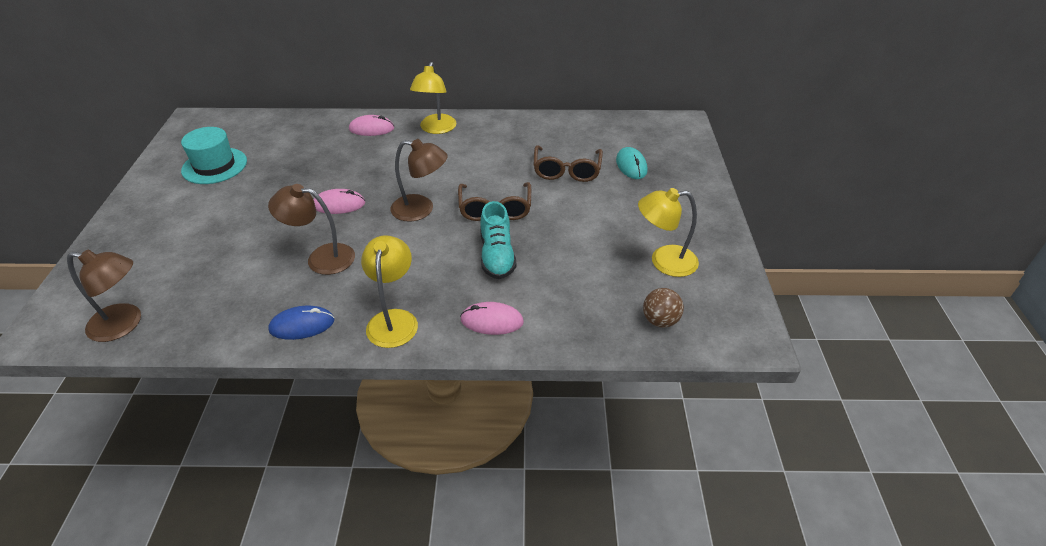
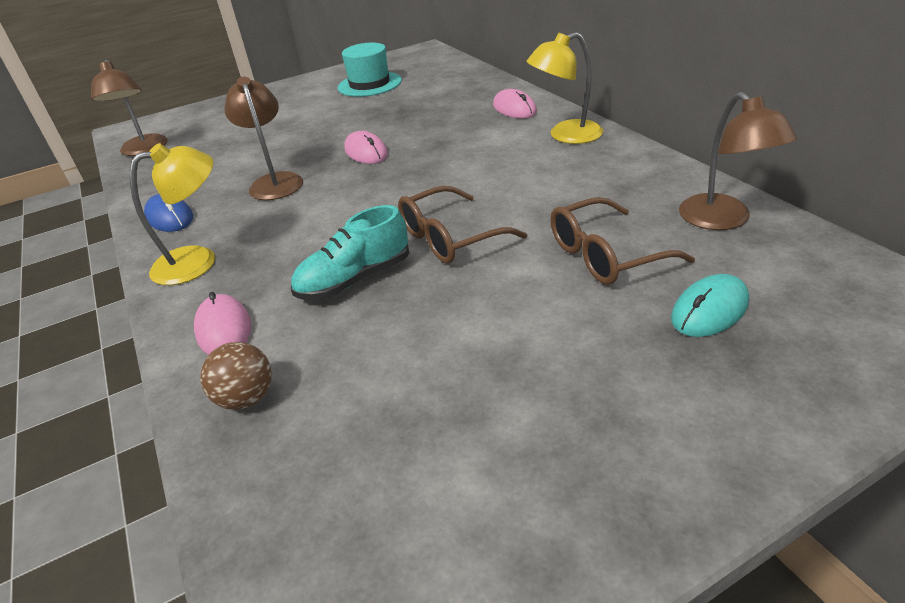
camera: 65 degrees right, 5 degrees down
brown lamp [390,139,448,222] -> brown lamp moved to [679,92,797,230]
yellow lamp [638,188,699,277] -> none
brown ball [643,288,684,328] -> brown ball moved to [201,342,272,410]

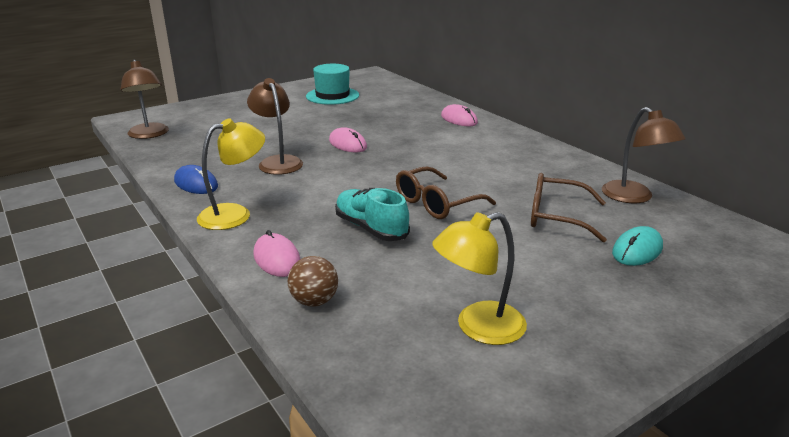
camera: 10 degrees left, 10 degrees down
turquoise shoe [291,205,409,300] -> turquoise shoe turned 90 degrees clockwise [335,188,410,241]
yellow lamp [526,32,603,144] -> yellow lamp moved to [432,212,527,345]
brown glasses [550,197,695,285] -> brown glasses turned 45 degrees clockwise [531,173,607,242]

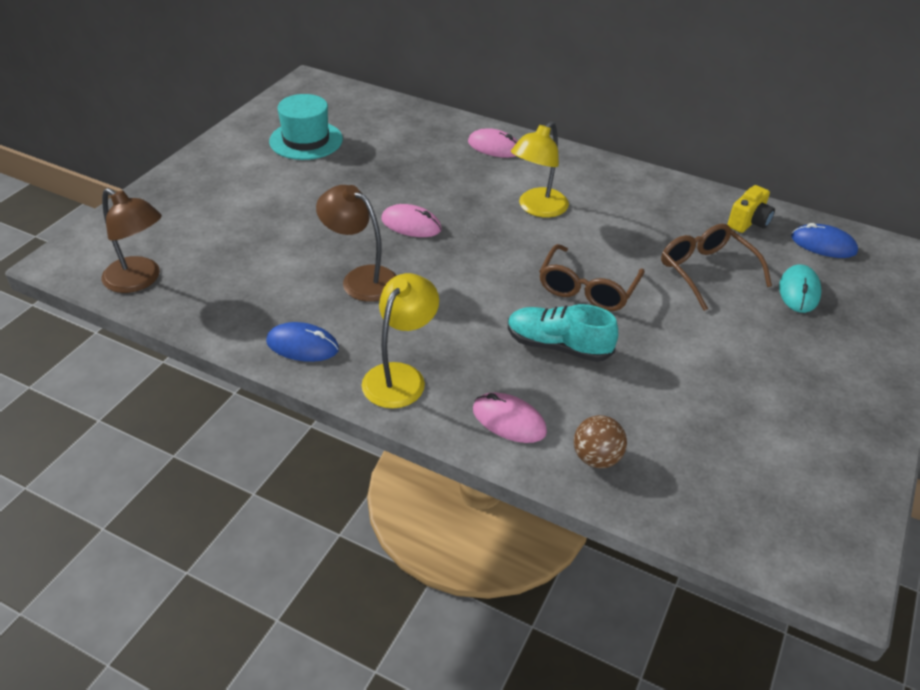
camera: 30 degrees left, 15 degrees up
yellow lamp [432,212,527,345] -> yellow lamp moved to [511,121,569,218]
brown glasses [531,173,607,242] -> brown glasses turned 75 degrees clockwise [661,224,772,311]
brown lamp [602,107,685,203] -> yellow camera [727,185,775,233]
none -> blue mouse [791,223,858,258]

